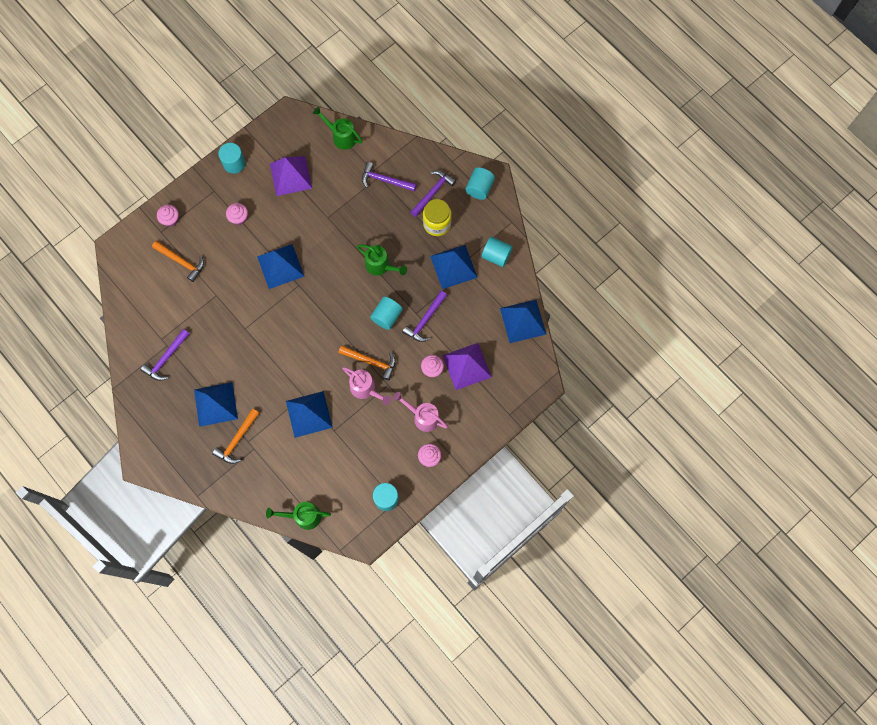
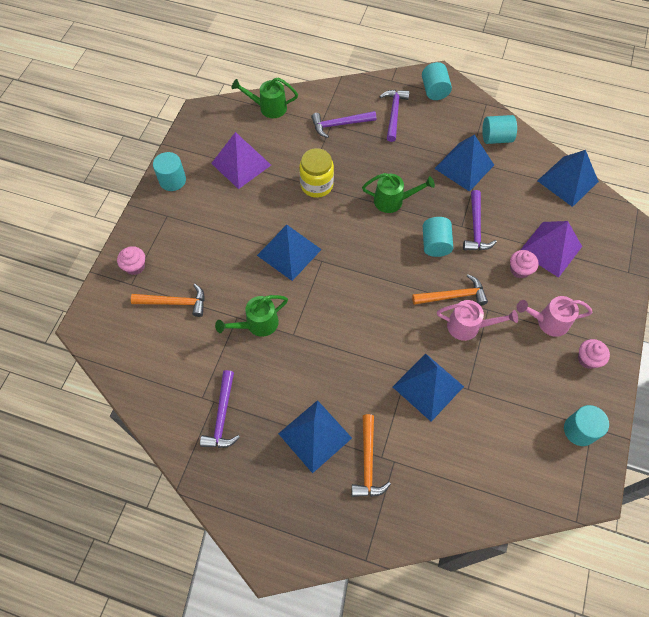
camera: 30 degrees left, 10 degrees down
pink cupcake [226,203,248,225] -> none
green watering can [266,502,331,530] -> green watering can moved to [215,295,288,337]
yellow jar [423,199,452,236] -> yellow jar moved to [299,148,334,198]

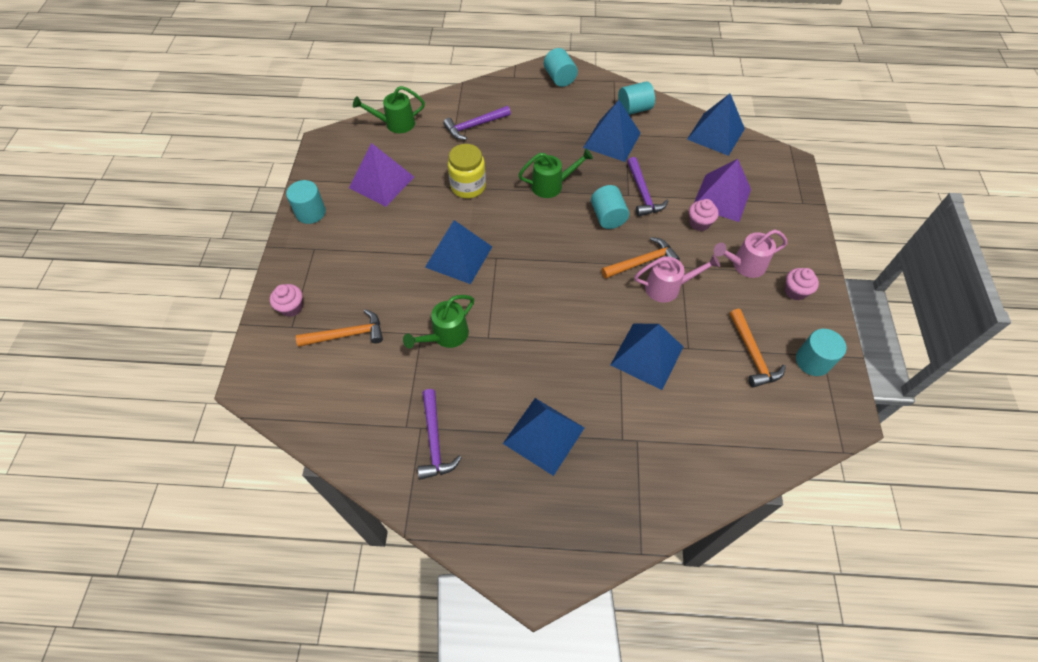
camera: 15 degrees left, 5 degrees down
orange hammer [352,414,391,497] -> orange hammer moved to [730,309,786,388]
purple hammer [379,90,410,142] -> none

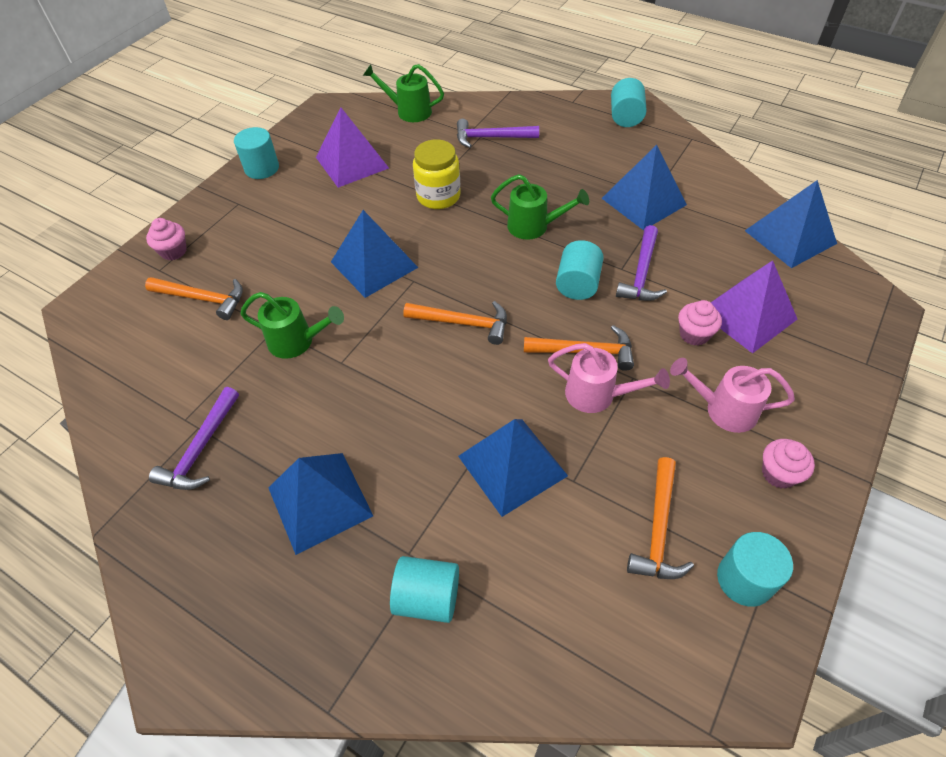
camera: 30 degrees right, 5 degrees down
green watering can [403,295,474,349] -> green watering can turned 150 degrees counterclockwise [240,292,344,359]
turquoise cylinder [618,81,655,115] -> turquoise cylinder moved to [390,556,459,623]
none -> orange hammer [403,301,507,345]

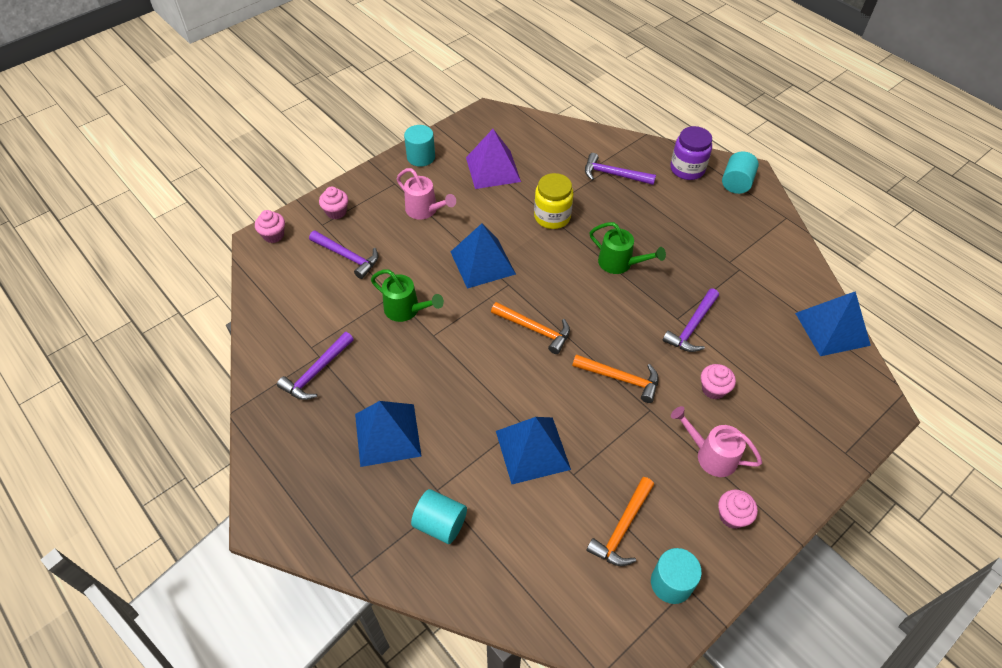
camera: 15 degrees right, 0 degrees up
orange hammer [145,277,243,320] -> purple hammer [309,231,378,279]
green watering can [363,64,444,122] -> none
pink watering can [548,343,670,413] -> pink watering can moved to [397,168,456,220]
turquoise cylinder [556,240,604,300] -> none
blue pyramid [602,145,687,230] -> none
purple pyramid [711,260,797,354] -> none
none -> pink cupcake [255,210,285,243]
none -> purple jar [671,126,712,180]

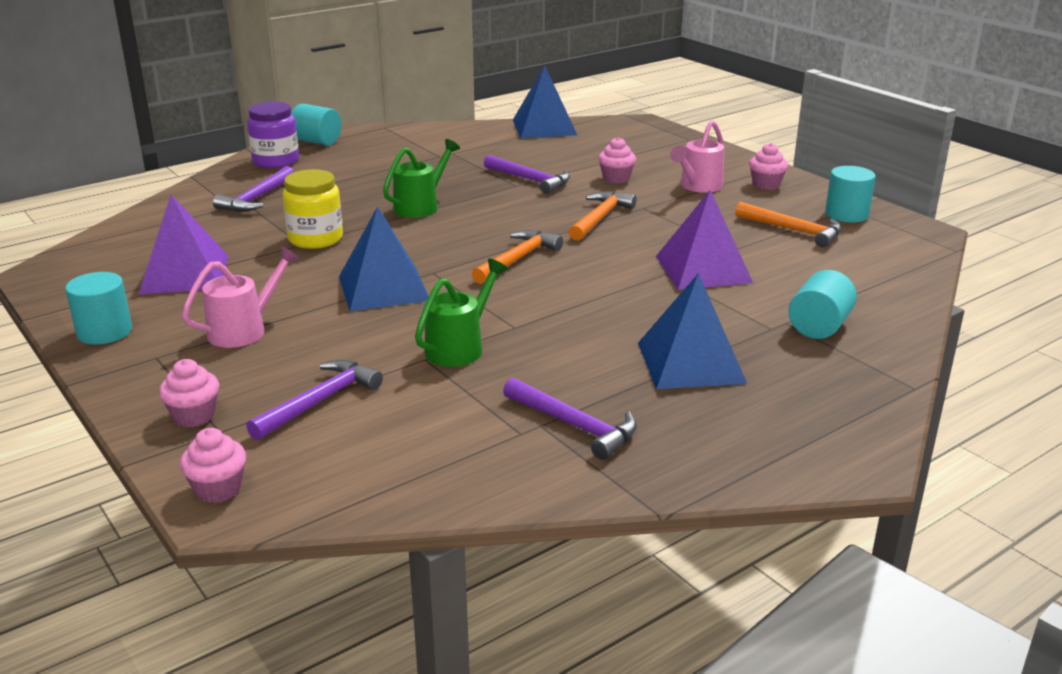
camera: 85 degrees left, 25 degrees down
blue pyramid [496,417,571,484] -> purple pyramid [656,190,753,290]

